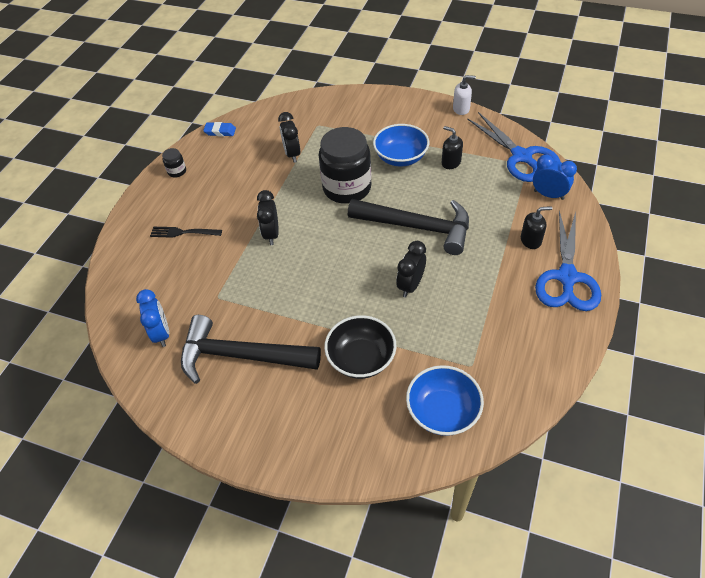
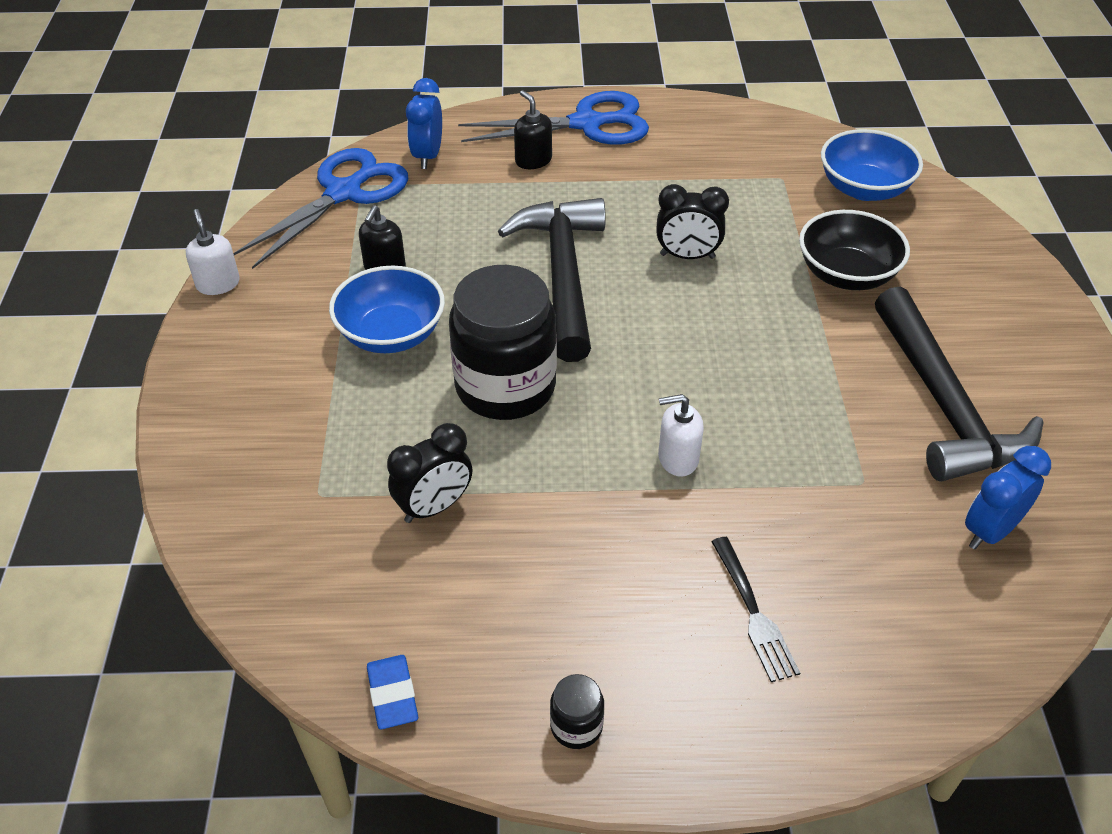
camera: 115 degrees left, 5 degrees down
black clock [257,190,279,245] -> white soap dispenser [658,394,704,477]

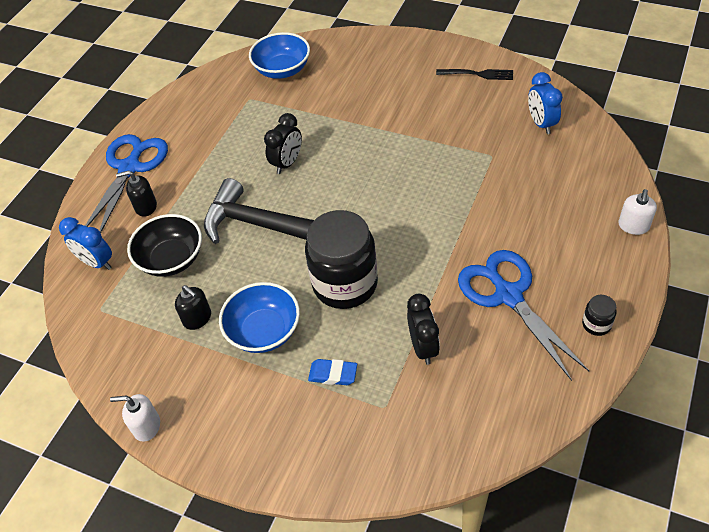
camera: 60 degrees left, 5 degrees up
blue scissors [233,148,408,269] -> blue scissors moved to [458,250,589,381]
blue eraser [367,655,418,729] -> blue eraser moved to [308,359,357,385]
white soap dispenser [658,394,704,477] -> white soap dispenser moved to [618,189,657,235]
black fork [711,537,800,682] -> black fork moved to [436,69,513,80]
black bowl [799,210,910,290] -> black bowl moved to [127,214,202,277]
black hammer [875,286,1043,482] -> none

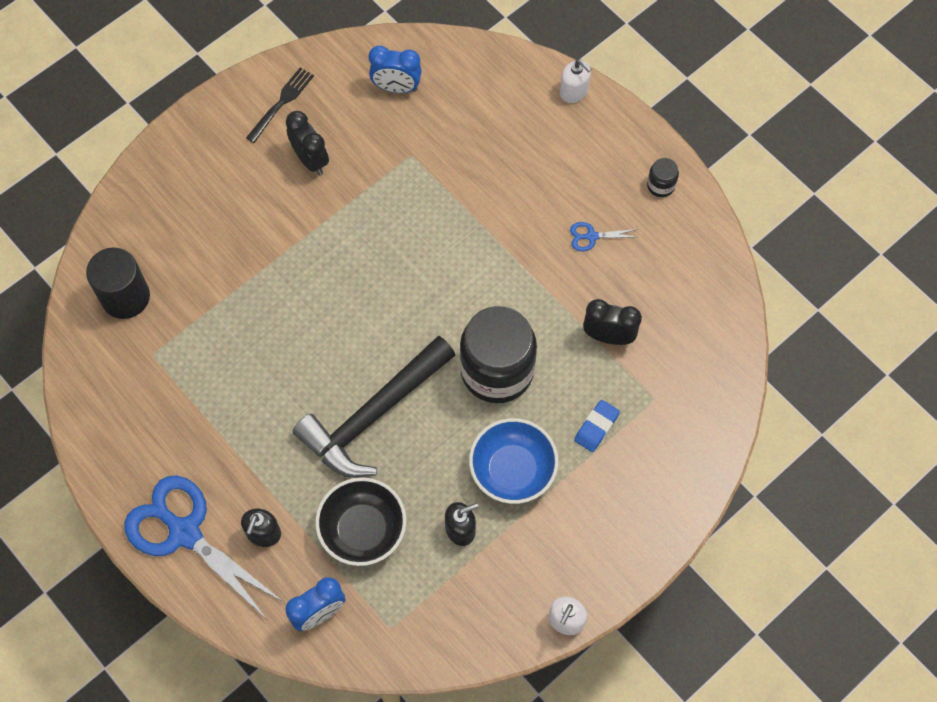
camera: 70 degrees left, 15 degrees up
blue bowl [249,32,310,79] -> black cylinder [86,248,150,319]
black clock [264,113,302,174] -> black clock moved to [286,111,329,175]
blue scissors [458,250,589,381] -> blue scissors [570,222,638,251], size x0.41

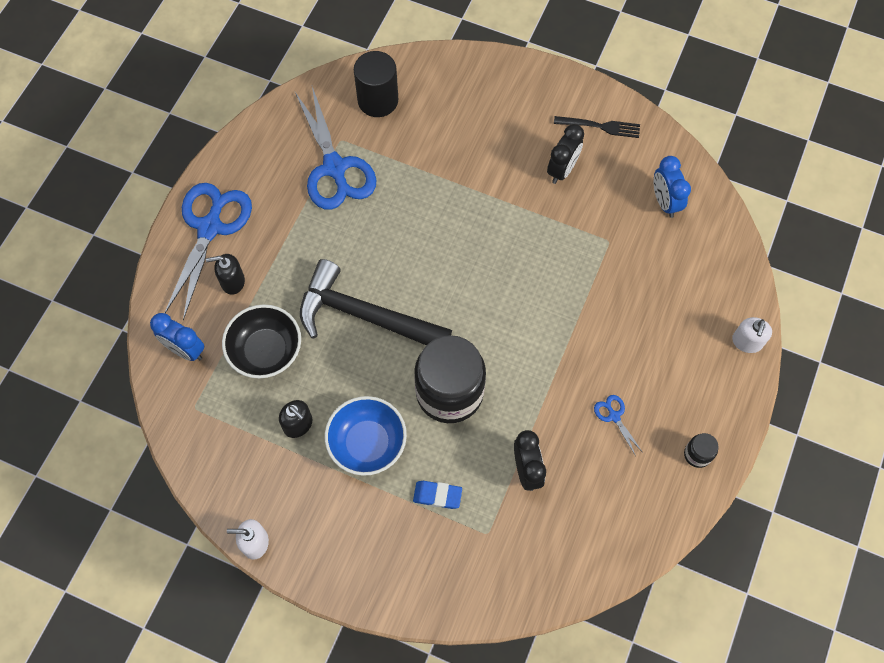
camera: 65 degrees right, 0 degrees up
none -> blue scissors [295,87,376,210]

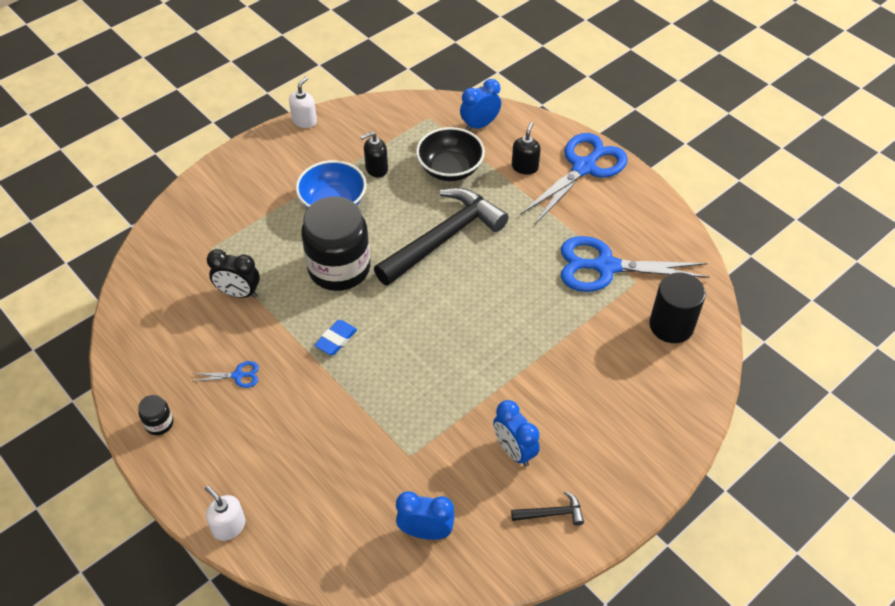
camera: 115 degrees right, 15 degrees down
blue scissors [165,183,252,320] -> blue scissors turned 90 degrees counterclockwise [521,133,628,224]
blue eraser [413,481,462,509] -> blue eraser moved to [314,320,357,355]
black clock [547,124,584,184] -> blue clock [493,400,540,467]
black fork [554,116,640,138] -> black hammer [511,491,584,526]

